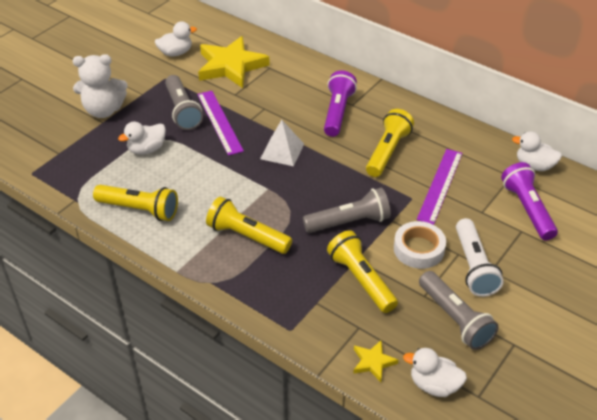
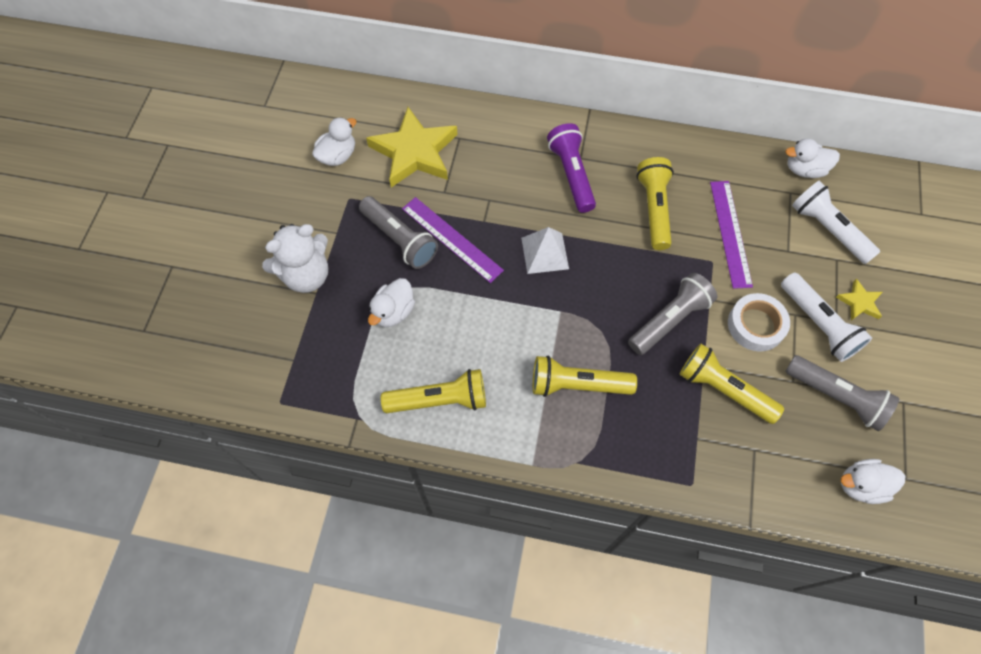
camera: 25 degrees left, 20 degrees up
yellow star [353,340,398,382] -> yellow star moved to [836,279,883,320]
purple flashlight [501,162,558,240] -> white flashlight [792,181,880,264]

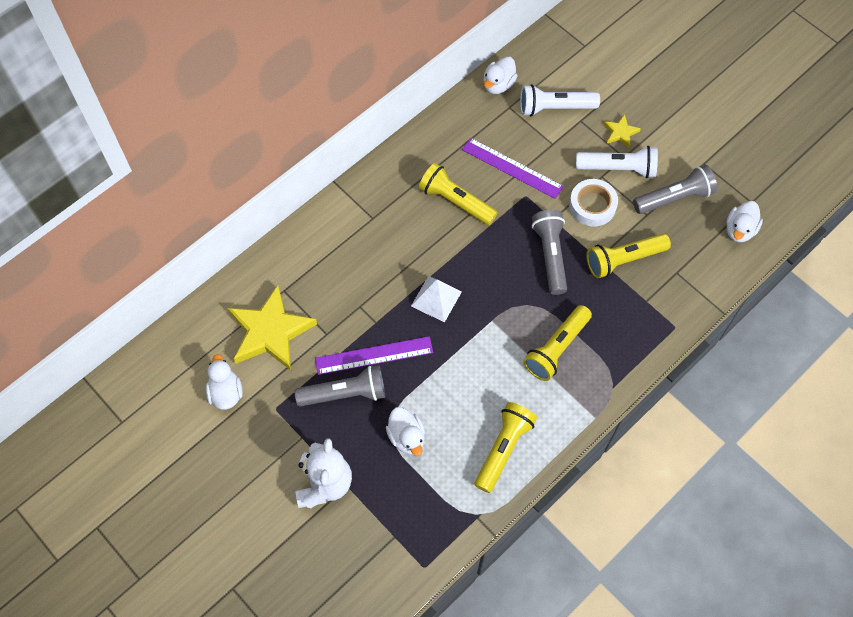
camera: 55 degrees left, 0 degrees up
purple flashlight [547,123,596,213] -> none

